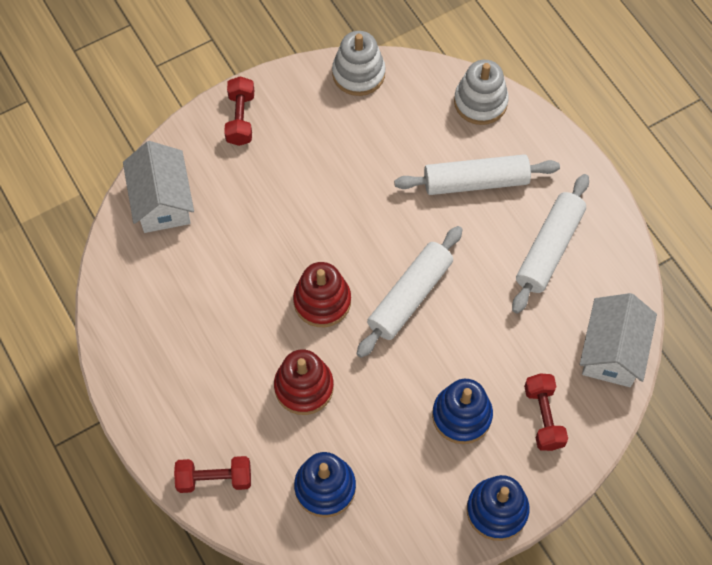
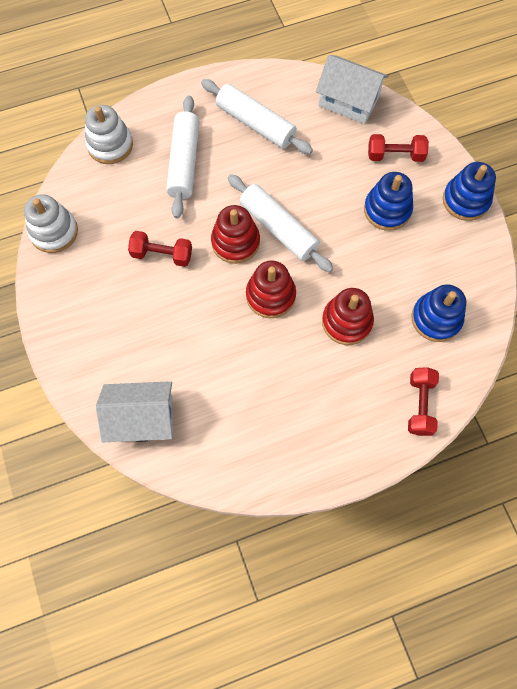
camera: 80 degrees left, 5 degrees up
red dumbbell [224,76,254,146] -> red dumbbell moved to [128,231,192,267]
none -> red stacking toy [211,205,260,264]

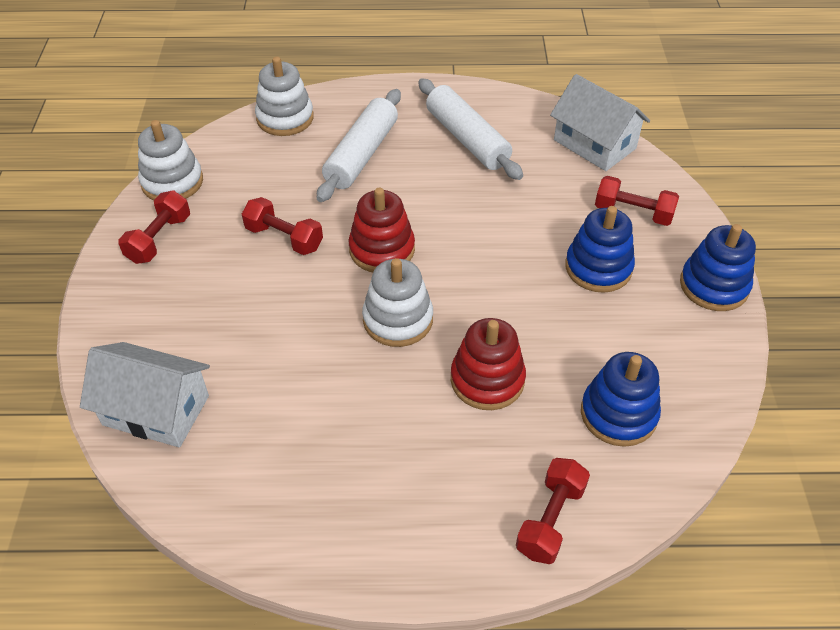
camera: 20 degrees right, 20 degrees down
white rolling pin [228,174,333,272] -> none
red stacking toy [246,260,296,318] -> white stacking toy [362,258,433,347]
none -> red dumbbell [118,191,190,264]

